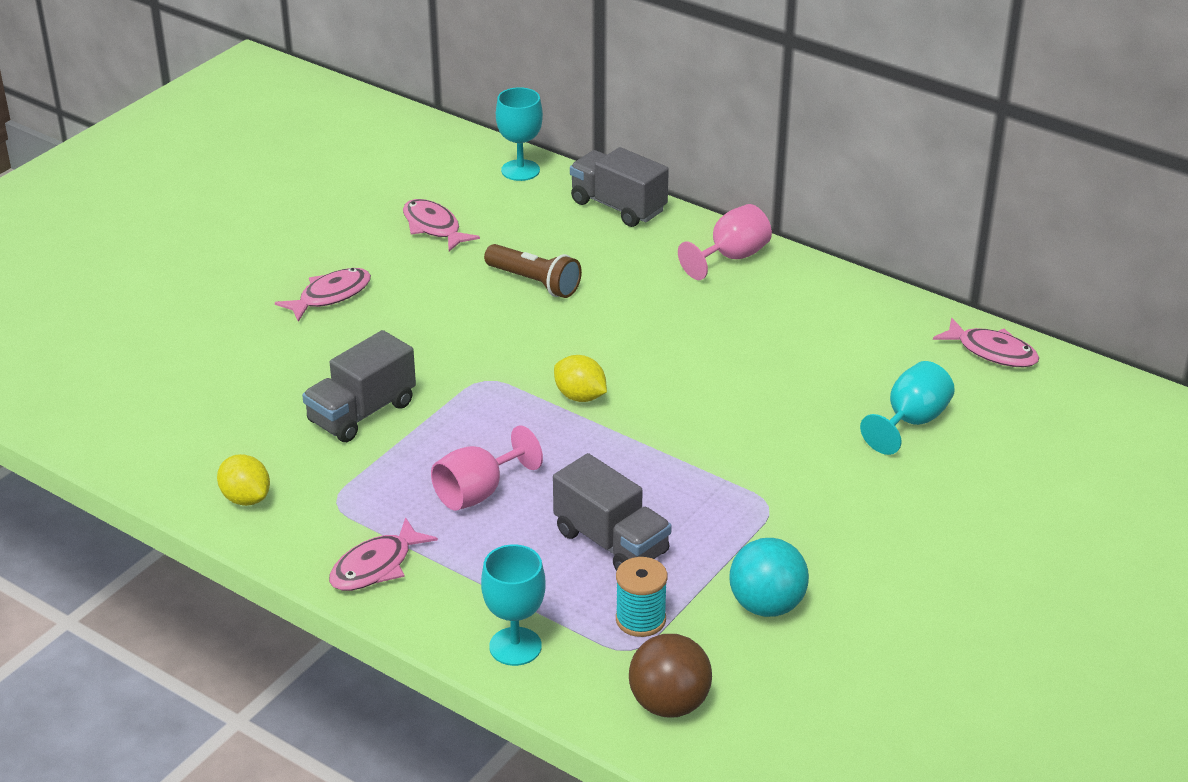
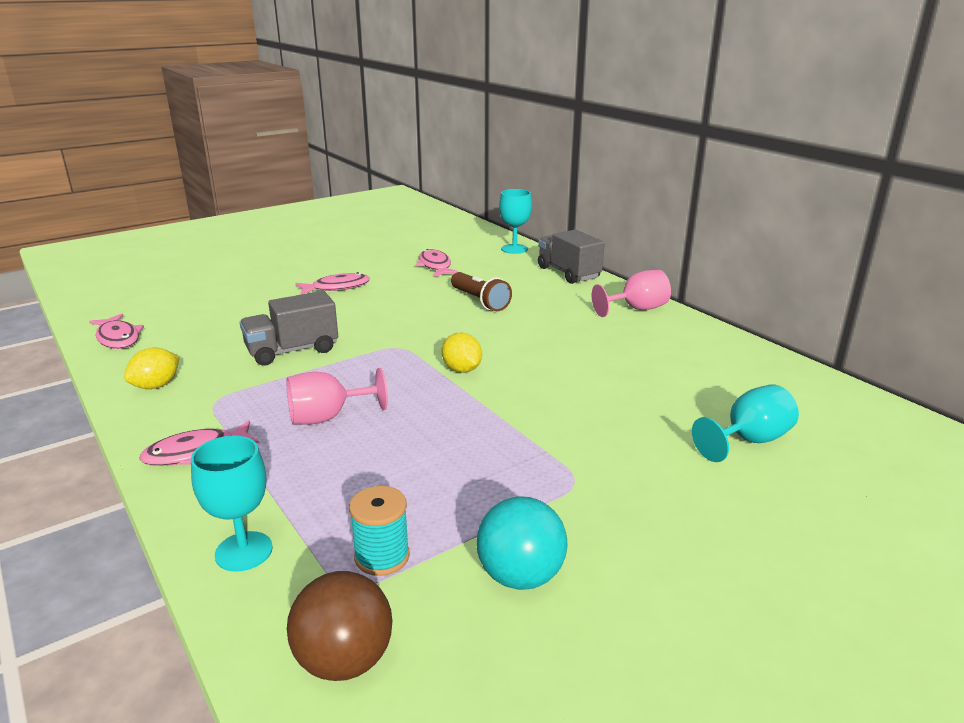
camera: 20 degrees right, 10 degrees down
yellow lemon [217,454,270,506] -> yellow lemon turned 60 degrees clockwise [124,348,180,389]
grey truck [553,453,672,571] -> none
pink fish [933,318,1039,367] -> pink fish moved to [89,314,144,349]

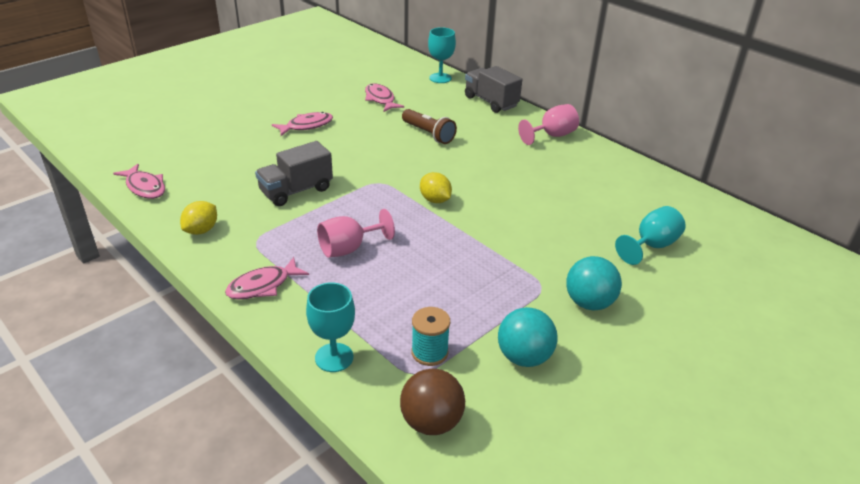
camera: 10 degrees left, 10 degrees up
none -> turquoise ball [567,256,622,310]

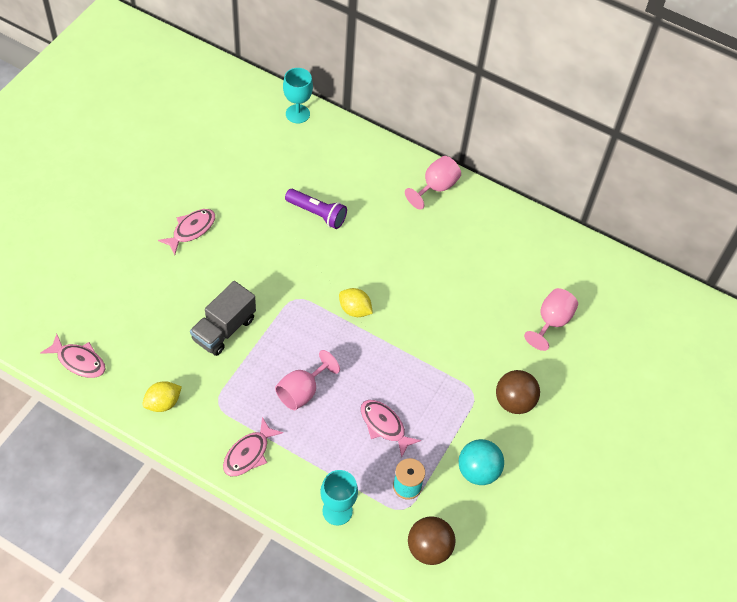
camera: 20 degrees left, 20 degrees up
yellow lemon [180,201,217,235] -> yellow lemon turned 45 degrees clockwise [142,381,182,412]
pink fish [365,83,404,112] -> pink fish moved to [361,400,421,458]
brown flashlight [402,109,457,144] -> purple flashlight [285,189,347,229]
grey truck [465,66,522,113] -> none
turquoise ball [567,256,622,310] -> brown ball [496,370,540,414]
turquoise goblet [615,206,686,265] -> pink goblet [524,288,578,351]

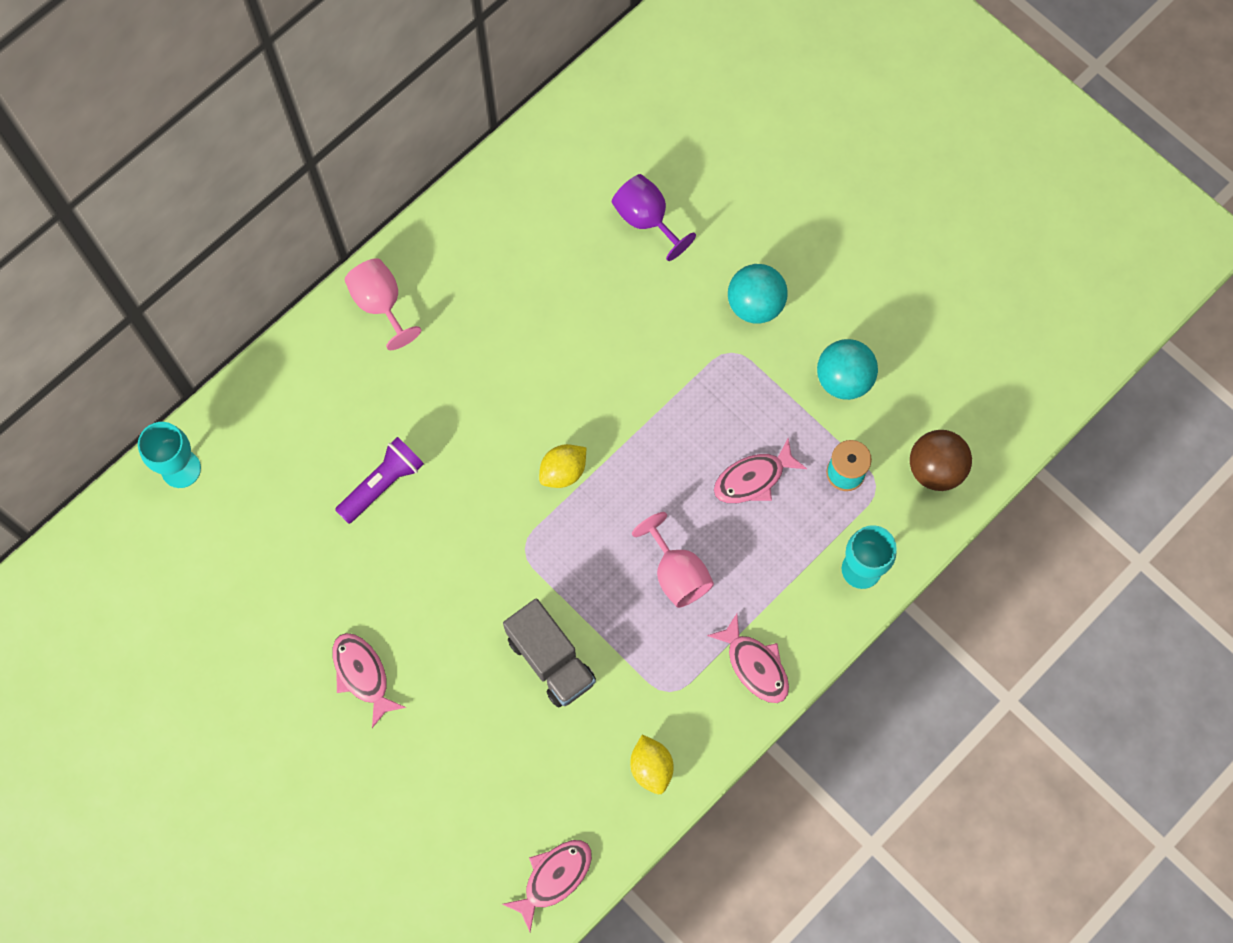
camera: 70 degrees left, 15 degrees up
brown ball [496,370,540,414] -> turquoise ball [728,264,788,324]
pink goblet [524,288,578,351] -> purple goblet [612,174,696,261]

